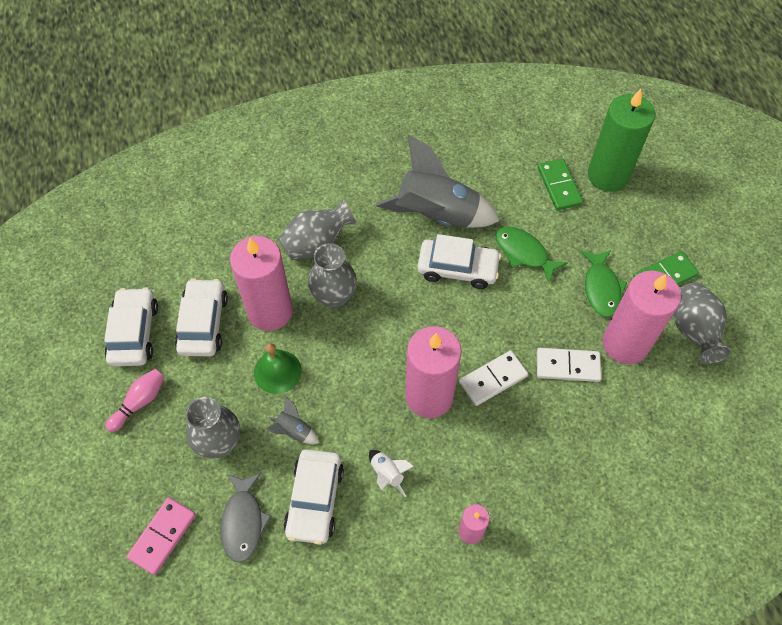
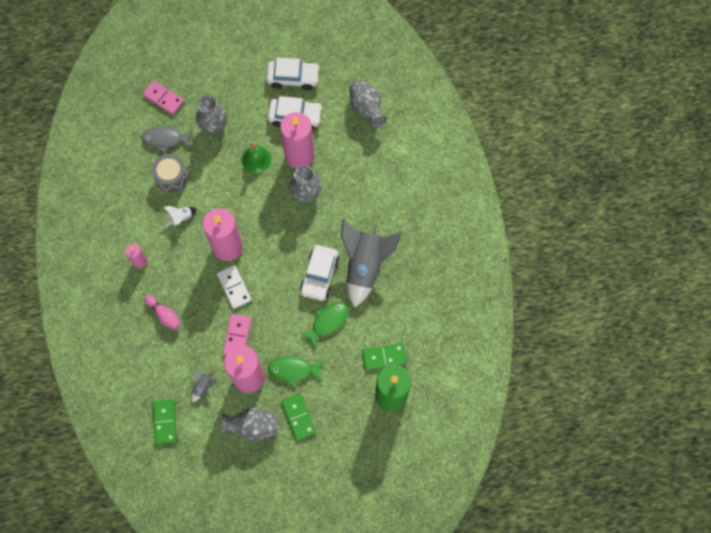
camera: 95 degrees right, 10 degrees up
pink bowling pin [105,369,165,432] -> pink bowling pin moved to [145,295,181,330]
grey rocket [266,396,319,444] -> grey rocket moved to [191,367,217,402]
grey vase [278,199,357,260] -> grey vase moved to [349,80,387,129]
white car [283,449,344,545] -> grey drum [152,154,188,193]
white domino [537,348,602,382] -> pink domino [223,314,251,355]
none -> green domino [153,399,177,445]

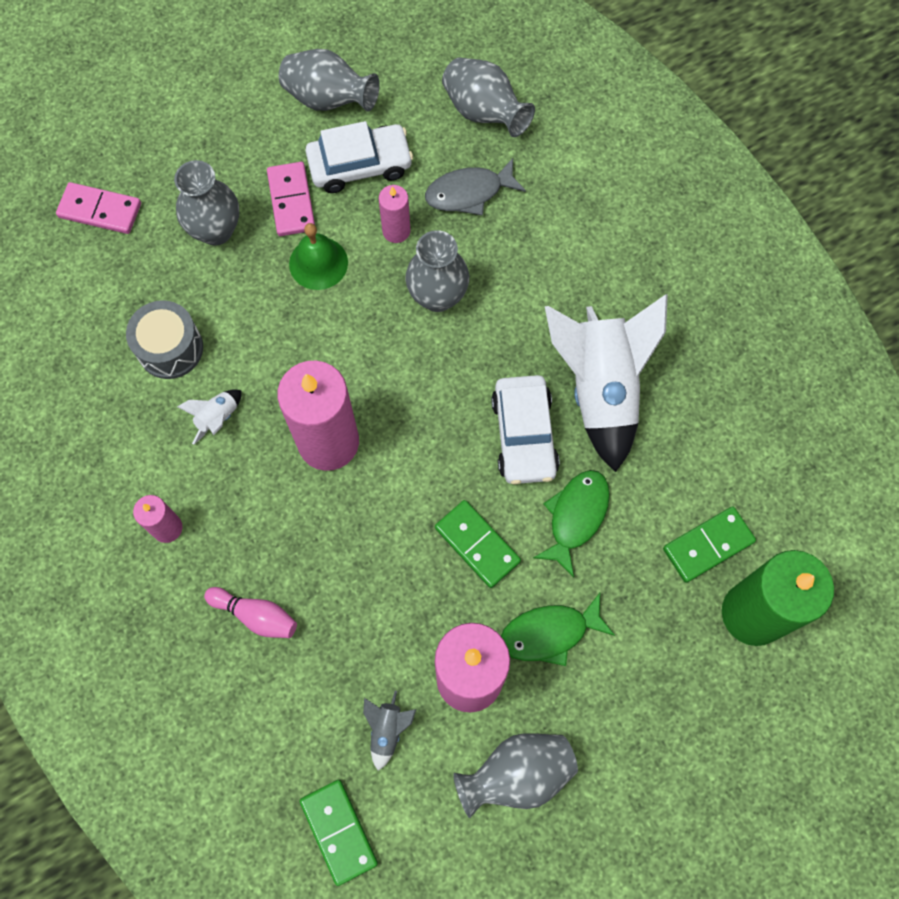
camera: 20 degrees left, 0 degrees up
grey fish [141,127,193,153] -> grey fish moved to [425,158,526,216]
white domino [217,265,251,309] -> none
pink domino [223,314,251,355] -> pink domino moved to [267,162,315,236]
white car [266,58,320,90] -> grey vase [279,49,380,112]
pink candle [280,112,314,169] -> pink candle [379,185,410,243], size x0.49
green domino [281,393,316,441] -> green domino moved to [435,500,521,588]
grey rocket [341,219,402,308] -> white rocket [545,294,668,472]

